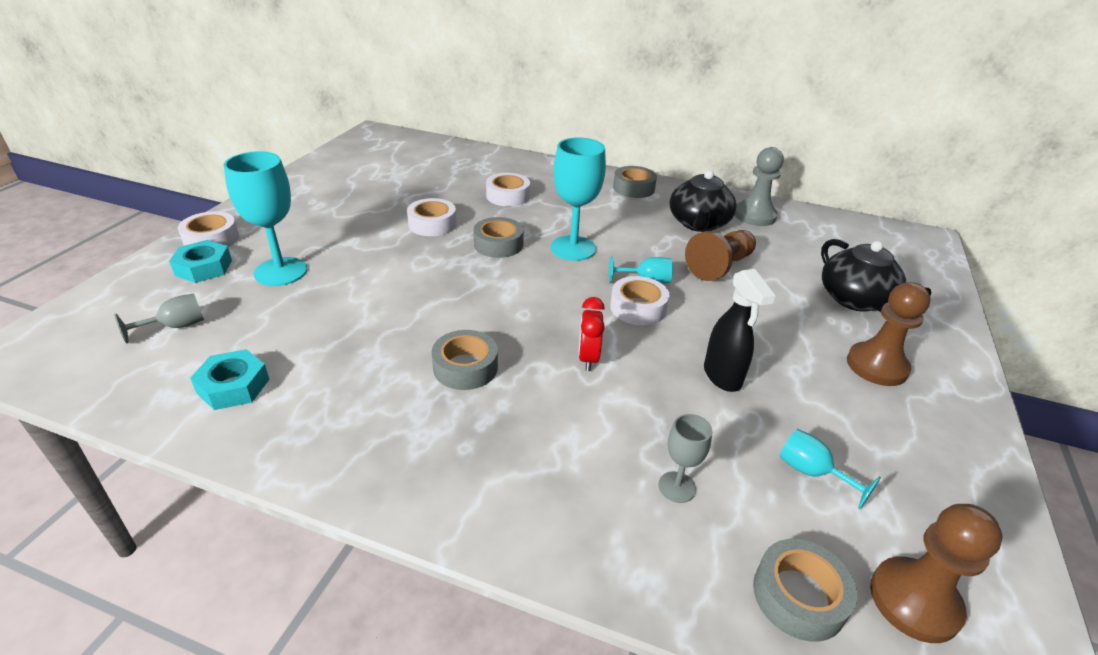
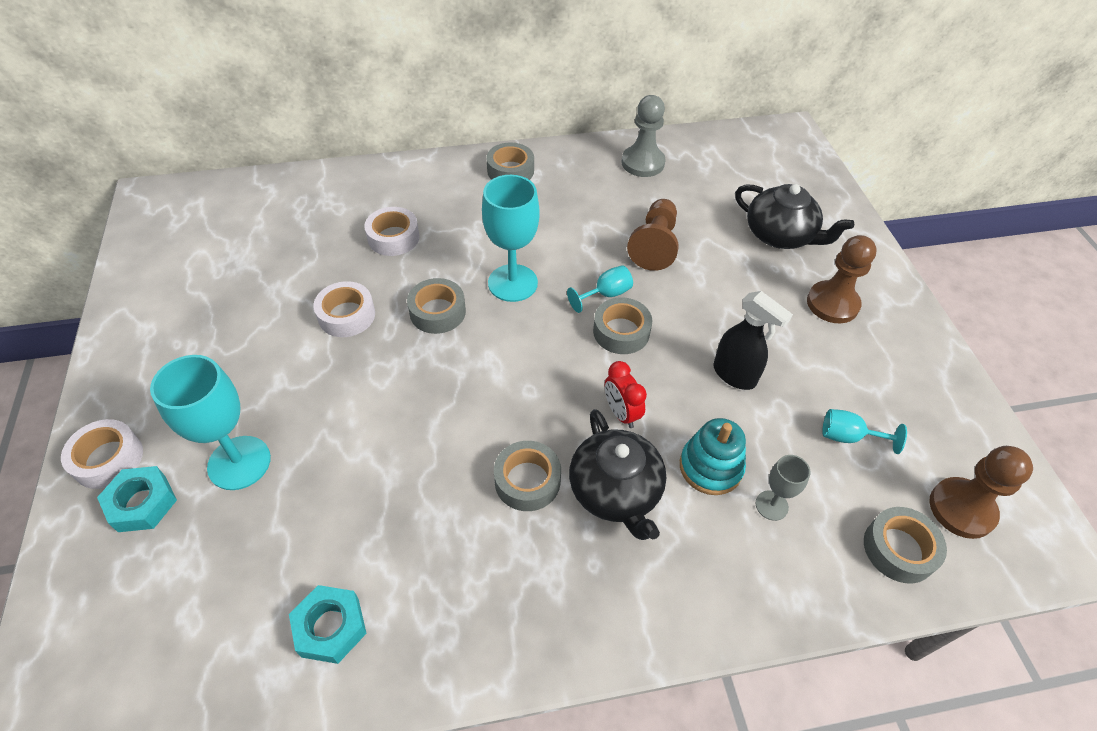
camera: 30 degrees left, 15 degrees up
grey goblet [115,294,204,343] -> none
white tape [610,276,669,325] -> grey tape [593,297,652,354]
black teapot [670,170,737,232] -> black teapot moved to [569,409,666,540]
none -> turquoise stacking toy [680,418,746,495]

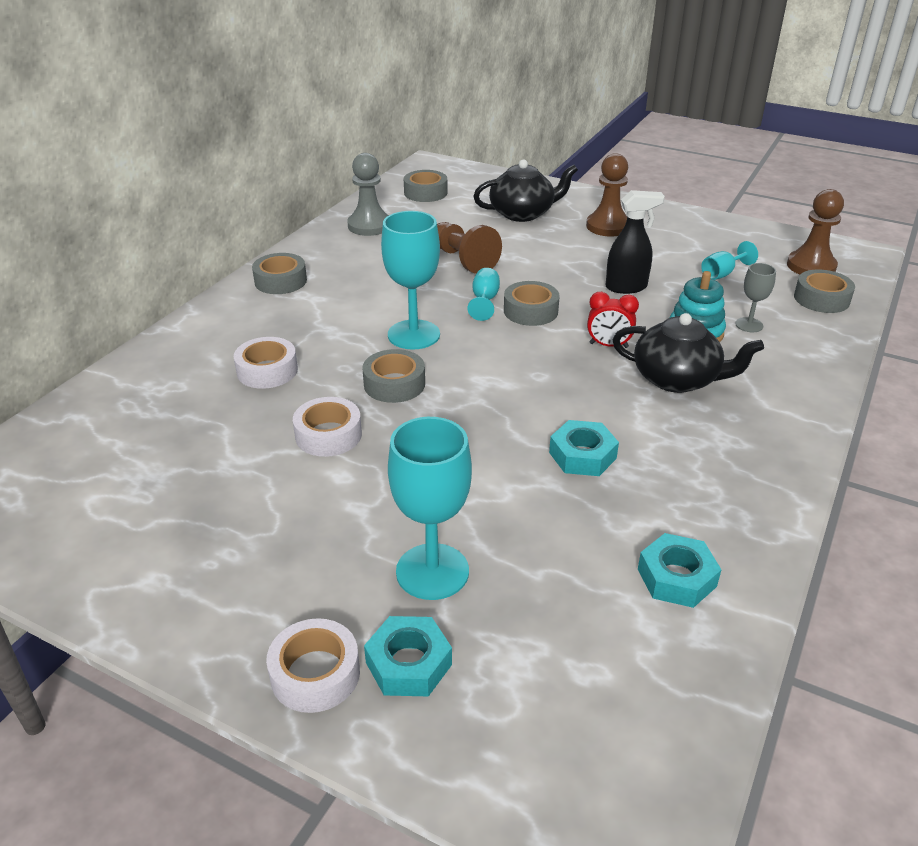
camera: 50 degrees left, 15 degrees down
grey tape [494,441,561,511] -> grey tape moved to [404,170,447,202]
none -> turquoise nut [549,420,619,476]

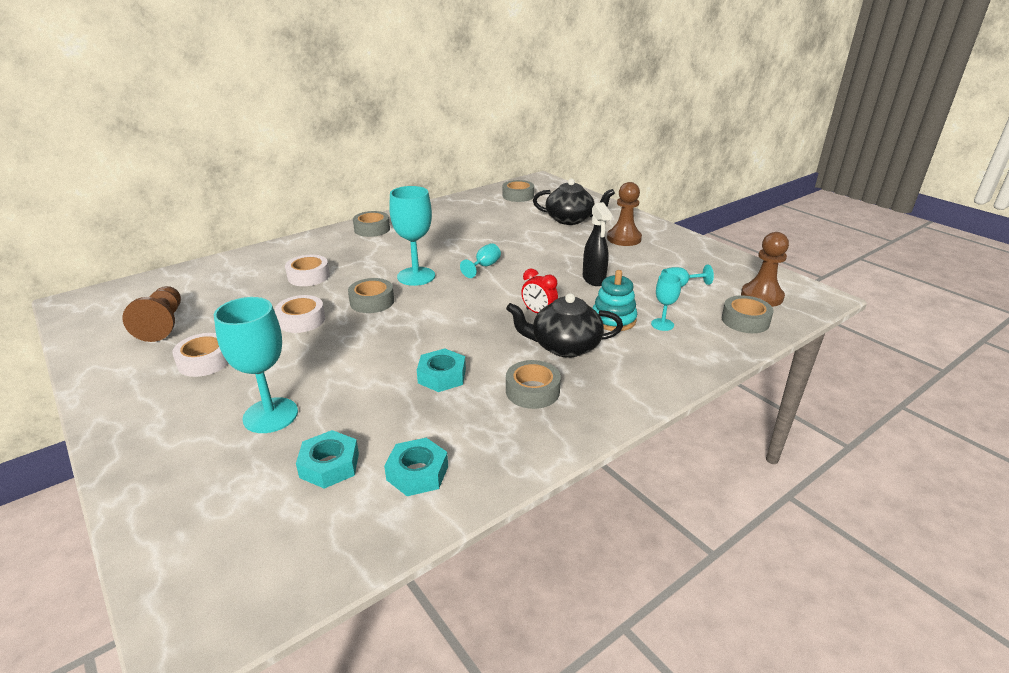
camera: 25 degrees right, 5 degrees down
white tape [266,618,360,713] -> white tape moved to [172,333,229,377]
grey pawn [347,153,389,236] -> none
turquoise nut [364,616,452,696] -> turquoise nut moved to [296,430,359,489]
brown pawn [437,222,502,274] -> brown pawn moved to [123,286,181,342]
grey tape [504,281,560,326] -> grey tape moved to [506,360,561,409]
black spray bottle [606,190,665,294] -> black spray bottle turned 60 degrees clockwise [583,202,612,286]
black teapot [613,313,764,393] -> black teapot turned 135 degrees clockwise [506,293,623,358]
grey goblet [735,263,776,332] -> turquoise goblet [651,274,681,331]

